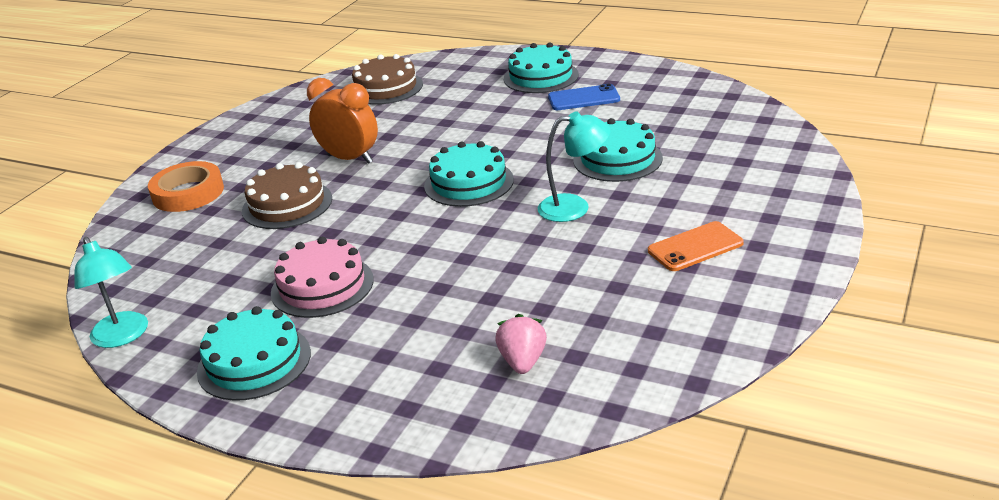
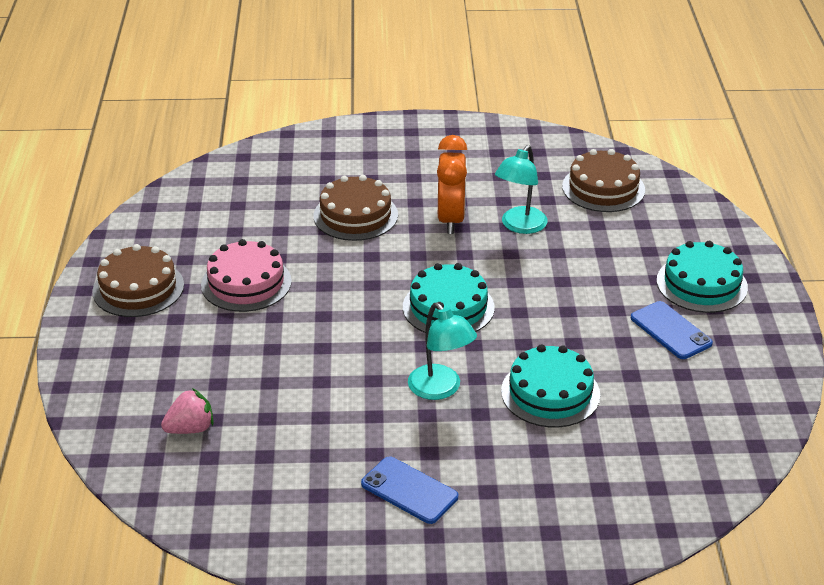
camera: 60 degrees right, 5 degrees up
turquoise lamp [74,237,148,348] -> turquoise lamp moved to [495,145,548,234]
orange tape [148,161,224,212] -> none
turquoise cake [197,306,311,401] -> brown cake [92,244,184,317]
orange phone [648,221,744,271] -> blue phone [361,457,458,524]

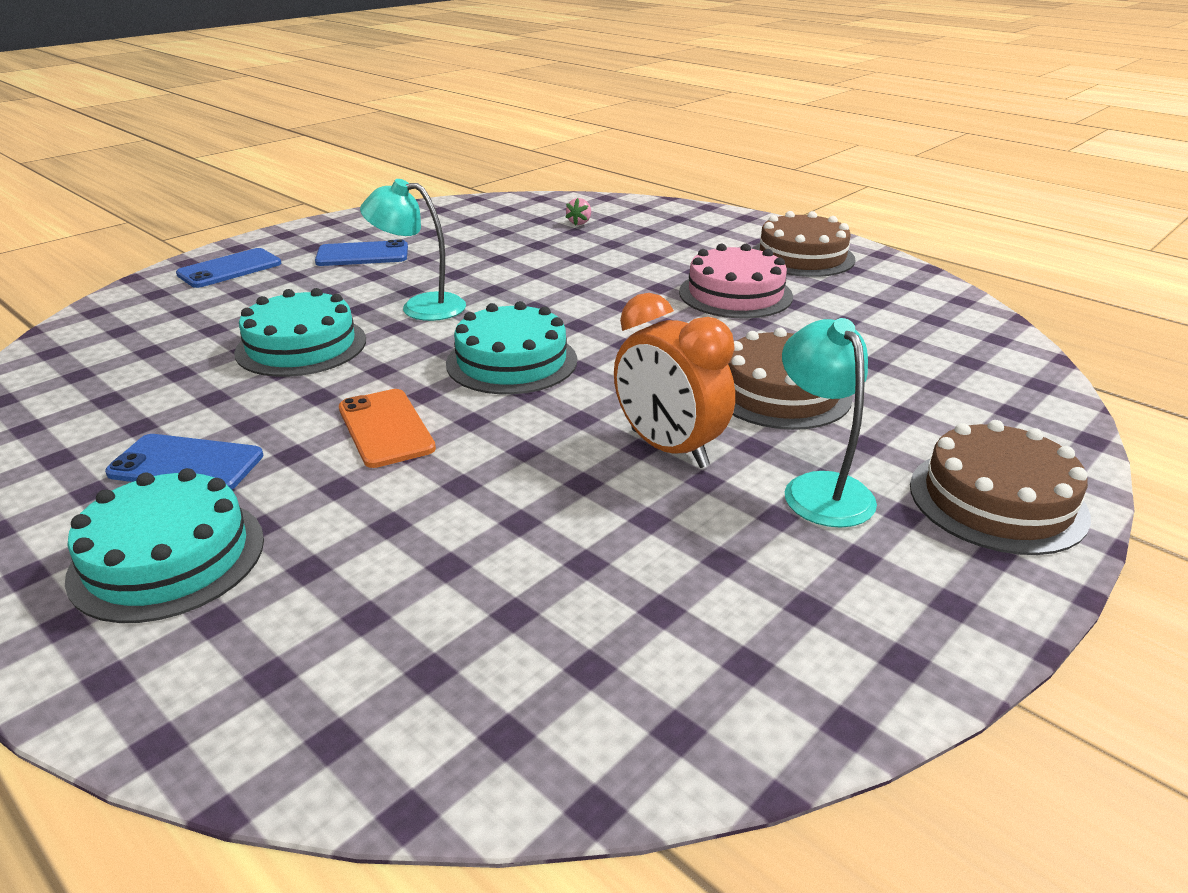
camera: 135 degrees right, 5 degrees down
pink strawberry [161,388,214,434] -> pink strawberry [565,198,591,225], size x0.64
turquoise lamp [495,145,548,234] -> turquoise lamp moved to [782,318,877,528]
brown cake [562,149,645,212] -> brown cake moved to [910,420,1091,555]
none -> blue phone [176,248,281,288]
none -> orange phone [339,389,436,468]

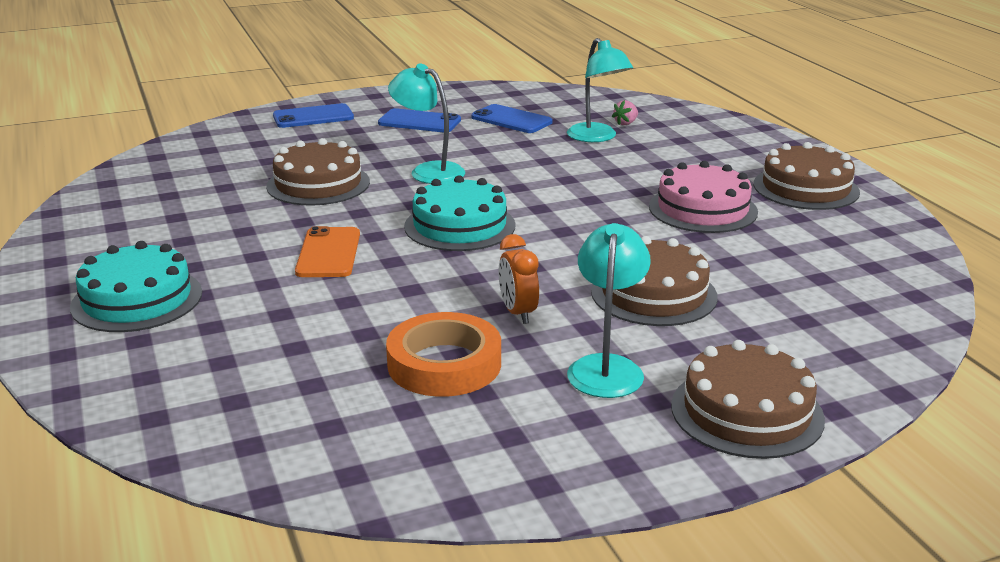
camera: 25 degrees right, 5 degrees down
blue phone [105,434,263,490] -> blue phone moved to [471,104,553,133]
turquoise cake [234,288,366,377] -> brown cake [266,138,370,206]
orange clock [614,293,735,468] -> orange clock [498,234,539,324], size x0.60
none -> orange tape [386,312,501,397]
none -> turquoise lamp [567,38,633,142]

